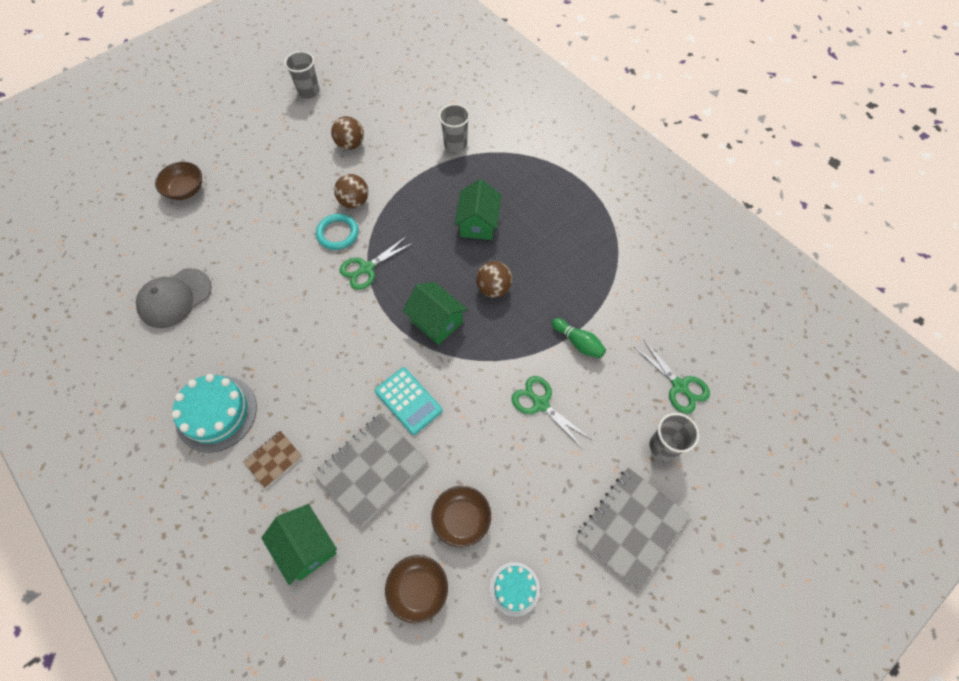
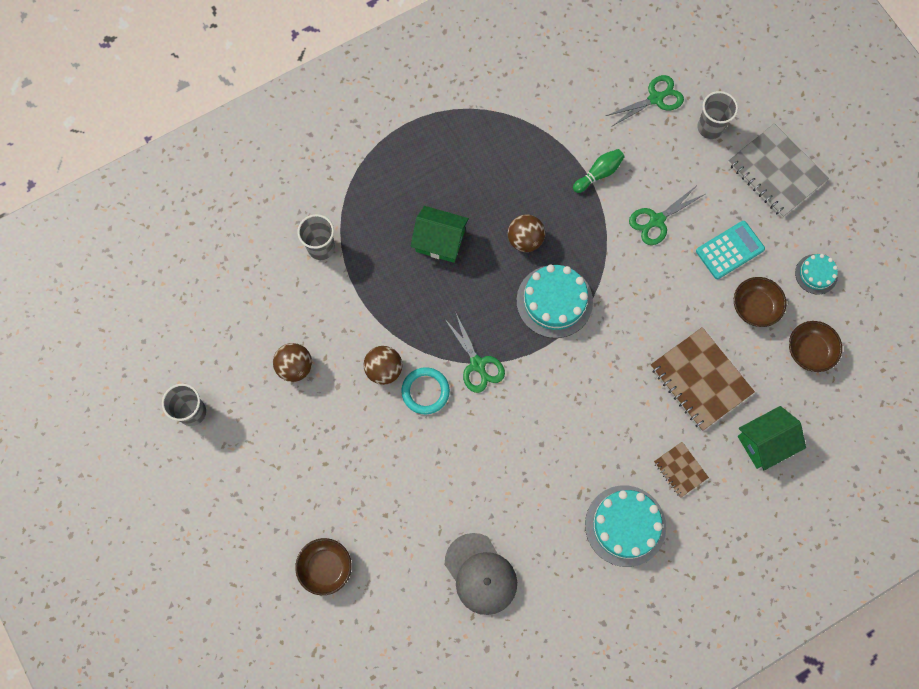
camera: 80 degrees left, 10 degrees up
grey notebook [313,414,427,526] -> brown notebook [650,327,755,431]
turquoise calculator [375,367,443,435] -> turquoise calculator moved to [696,221,765,279]
green house [402,282,468,345] -> turquoise cake [516,265,593,338]

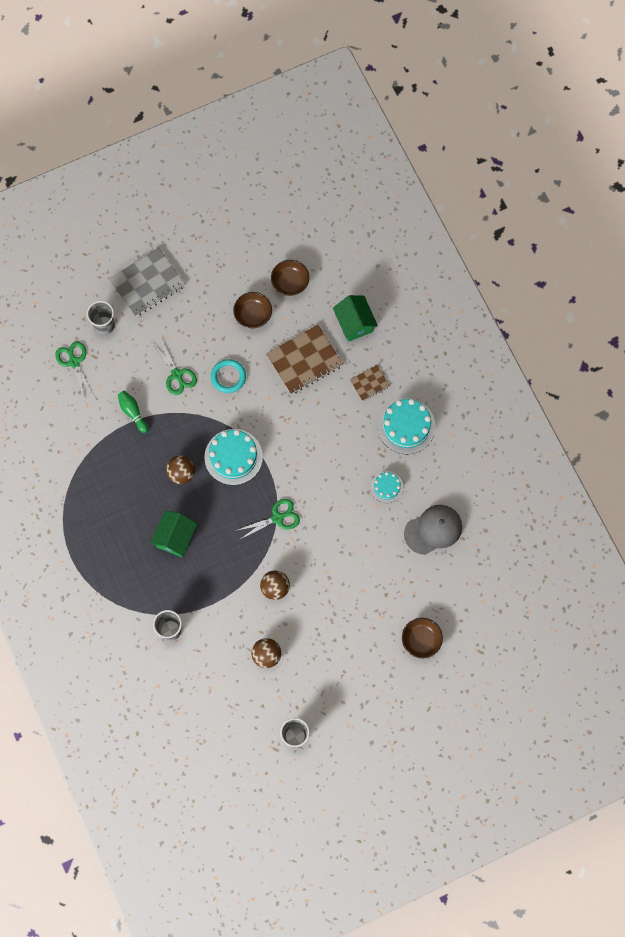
camera: 85 degrees left, 0 degrees up
turquoise ring [401,367,450,414] -> turquoise ring moved to [211,359,246,393]
turquoise calculator [696,221,765,279] -> none
turquoise cake [795,254,838,295] -> turquoise cake moved to [371,472,403,503]

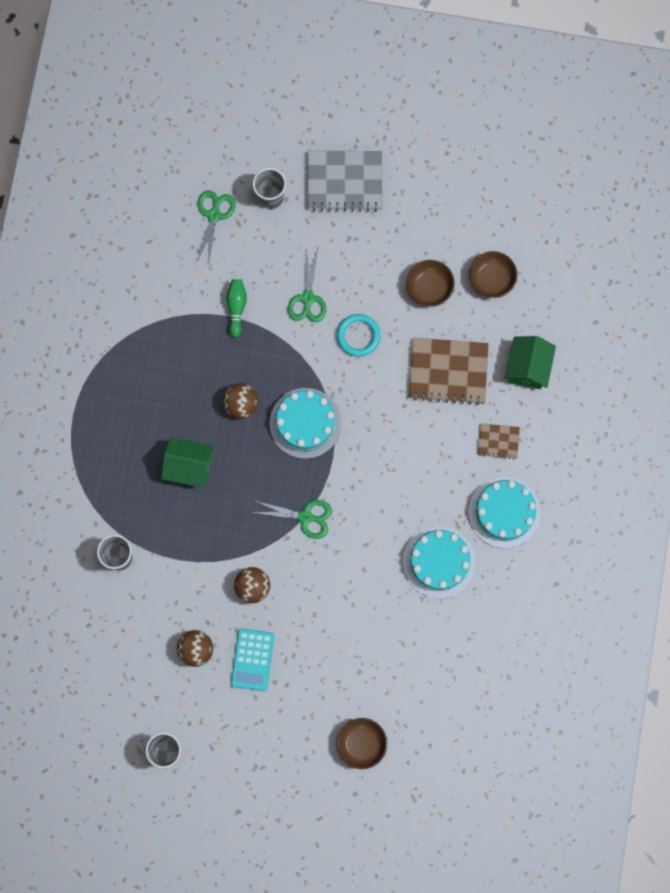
camera: 35 degrees right, 5 degrees up
green house [150,511,197,557] -> green house turned 45 degrees clockwise [161,437,214,488]
turquoise cake [371,472,403,503] -> turquoise cake [403,526,476,599], size x1.80
grey cap [404,505,462,555] -> none
none -> turquoise calculator [231,628,275,691]

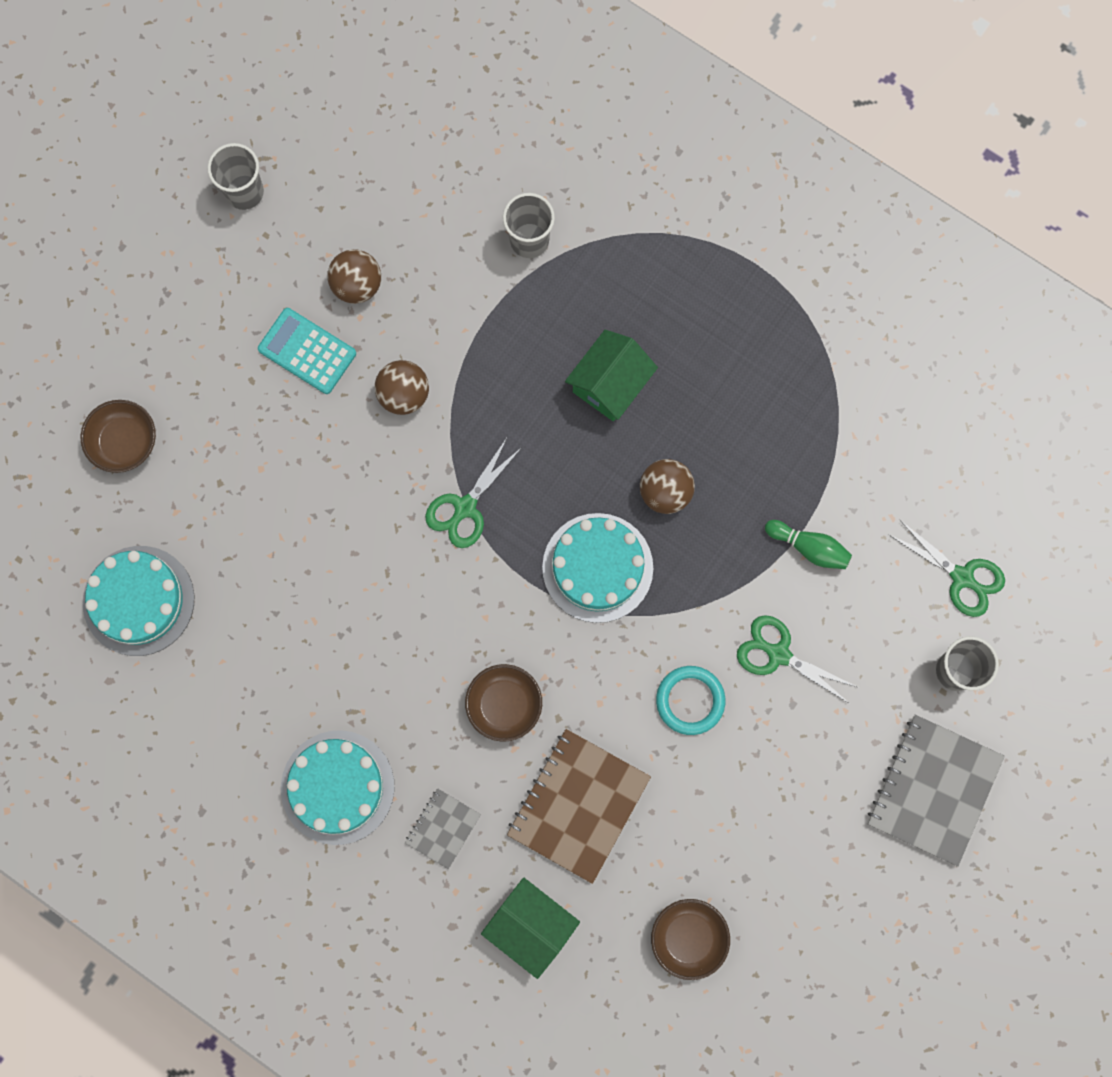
camera: 115 degrees right, 0 degrees up
turquoise cake [403,526,476,599] -> turquoise cake moved to [83,546,194,656]
brown bowl [406,260,455,307] -> brown bowl moved to [465,664,542,741]
brown notebook [478,423,520,460] -> grey notebook [405,788,481,869]

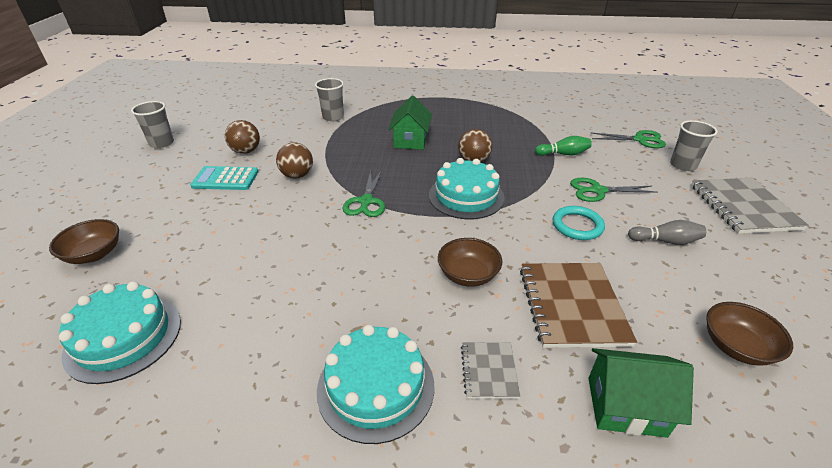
camera: 30 degrees left, 40 degrees down
none -> grey bowling pin [628,220,706,245]

